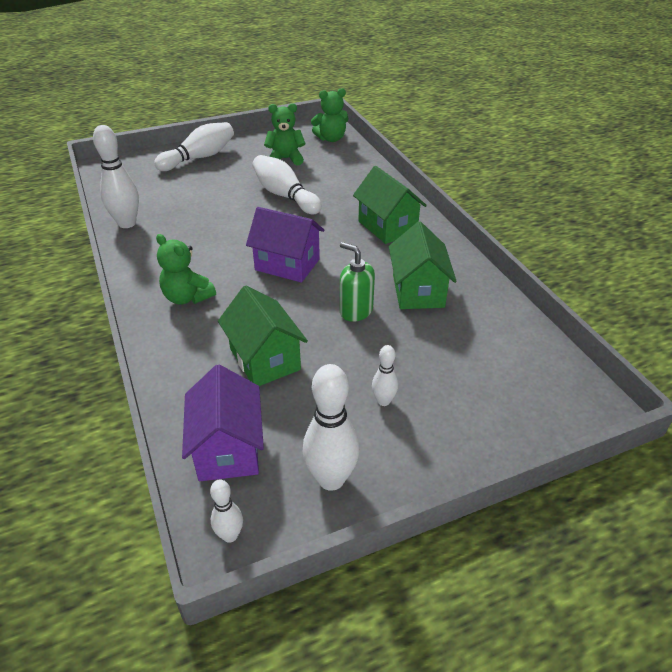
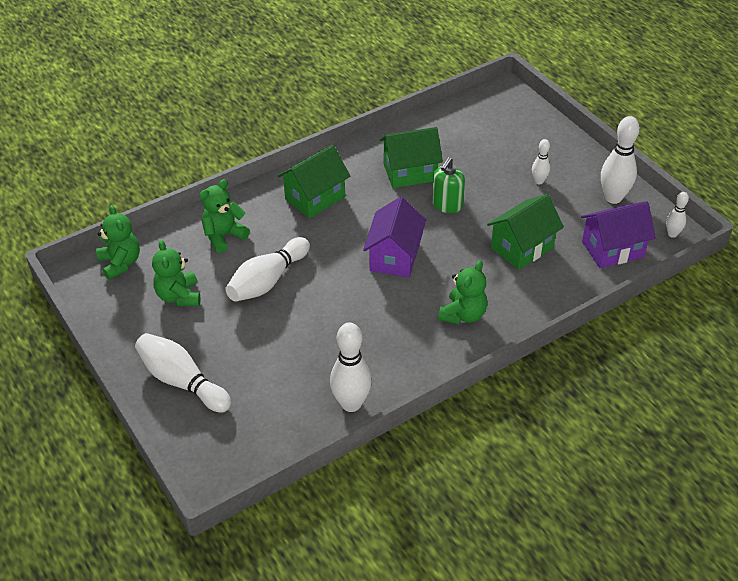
camera: 100 degrees left, 5 degrees up
none -> green teddy bear [199,179,250,253]

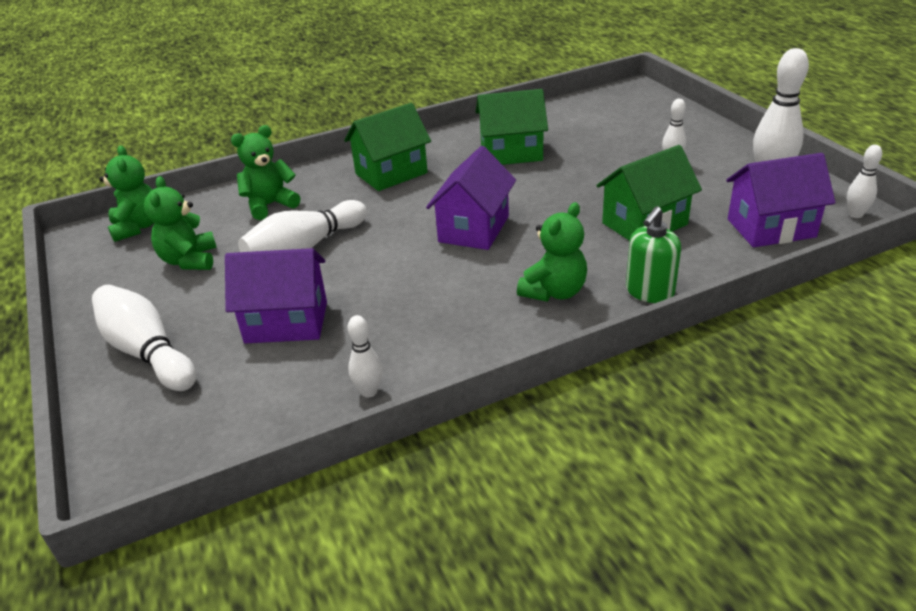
camera: 10 degrees right, 10 degrees down
white bowling pin [330,322,372,412] -> white bowling pin [348,315,382,397], size x0.53
green soap dispenser [432,157,465,213] -> green soap dispenser moved to [626,206,681,303]
none -> purple house [225,248,327,343]

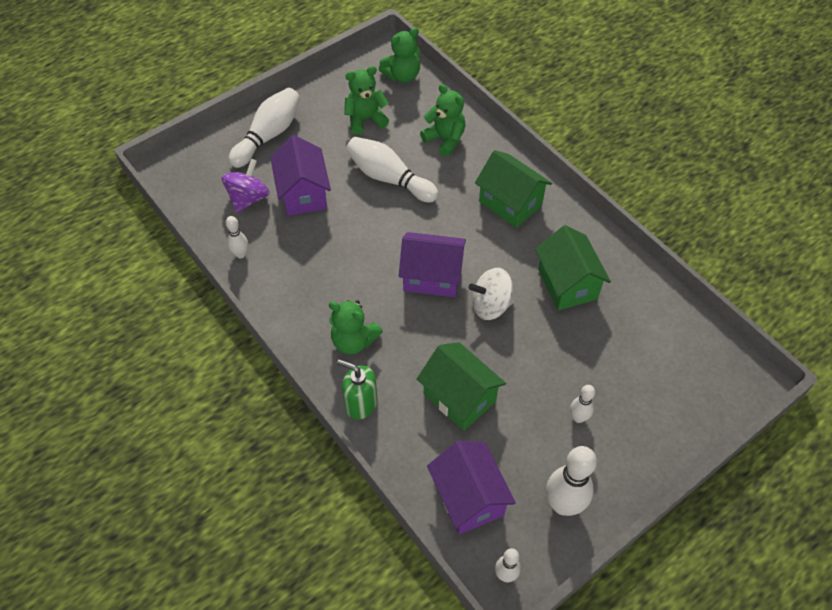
camera: 75 degrees right, 20 degrees up
none -> purple spinning top [221,159,270,213]
none -> white spinning top [468,268,515,320]

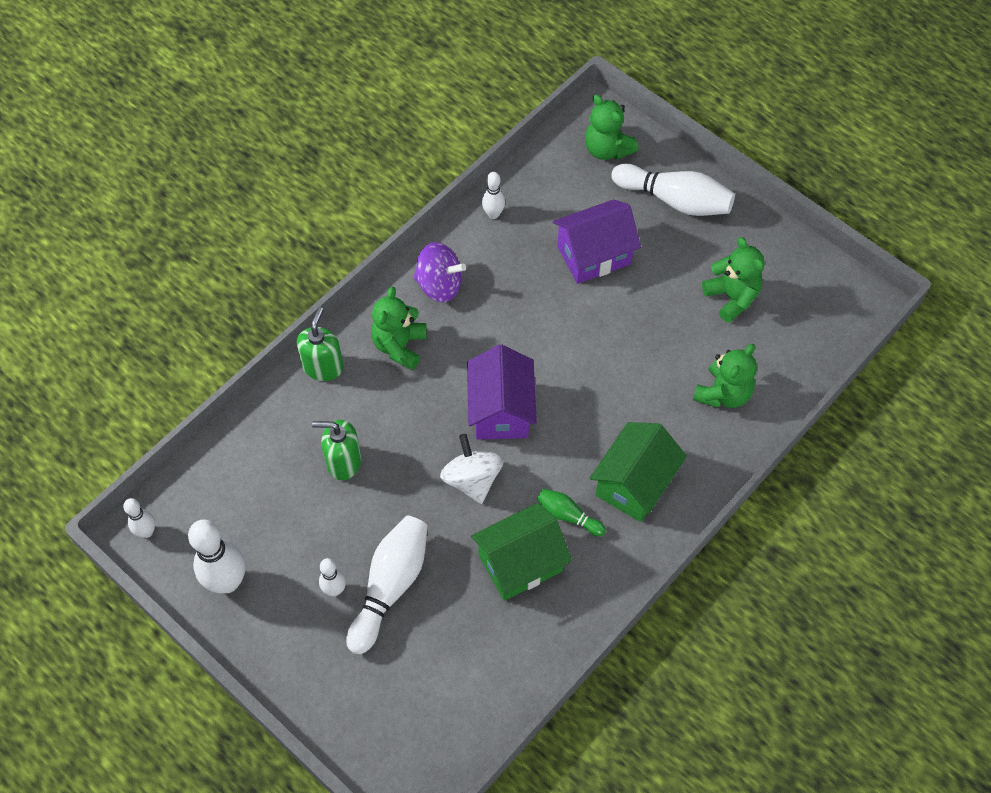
camera: 80 degrees right, 5 degrees up
purple spinning top [221,159,270,213] -> purple spinning top moved to [414,242,466,302]
white bowling pin [346,137,439,203] -> white bowling pin moved to [346,515,428,654]
green teddy bear [379,28,420,83] -> green teddy bear moved to [585,94,639,160]
green house [417,342,506,431] -> green soap dispenser [312,420,361,480]
purple house [427,441,516,535] -> none
none -> green bowling pin [537,489,606,536]

